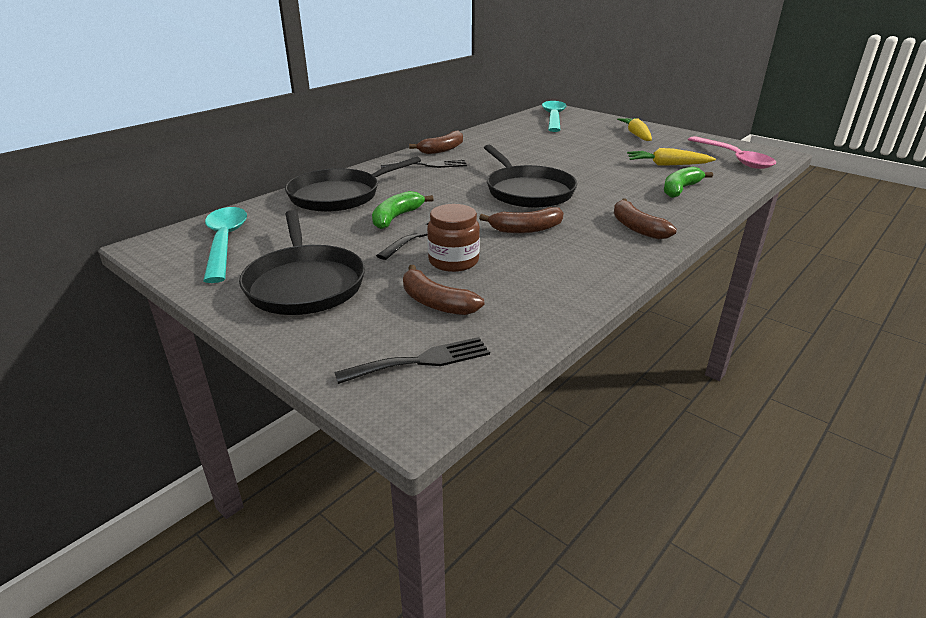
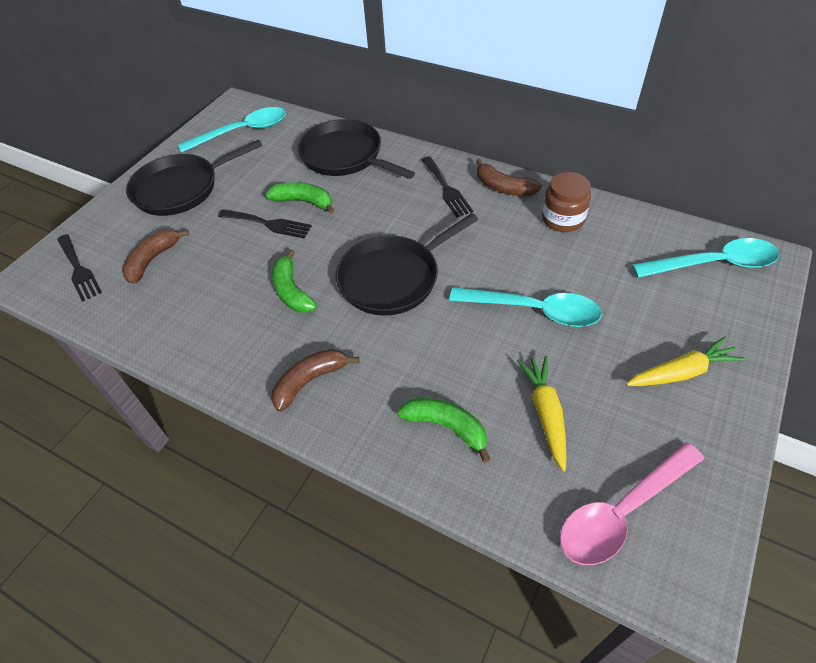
camera: 80 degrees right, 20 degrees up
brown jar [427,204,480,272] -> brown jar moved to [542,172,591,232]
brown banana [479,207,563,233] -> green banana [272,249,317,313]
none -> turquoise spoon [449,287,602,327]

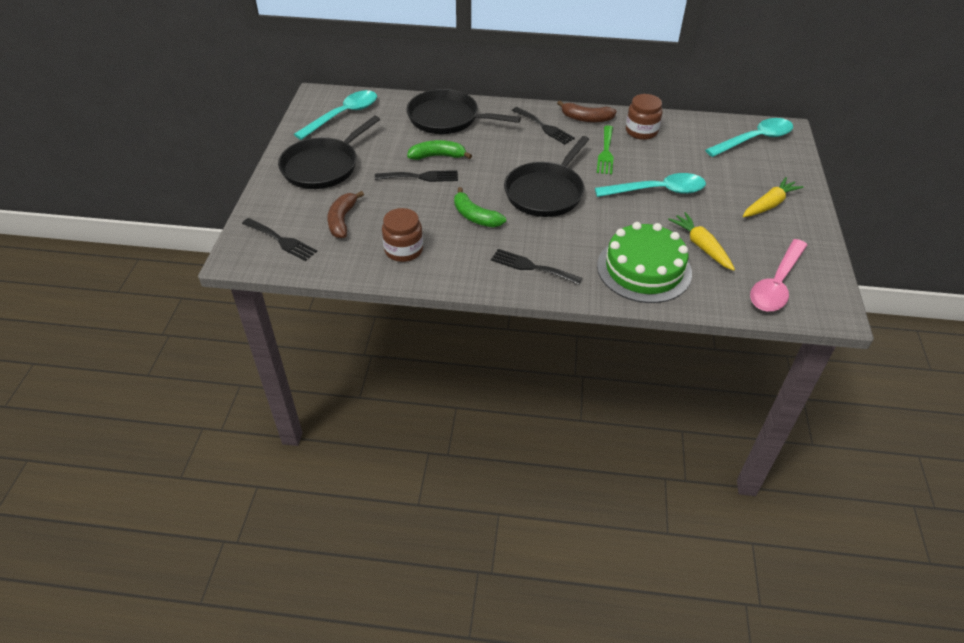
camera: 25 degrees left, 5 degrees down
brown banana [271,349,359,412] -> black fork [491,249,583,285]
green banana [397,398,490,463] -> green cake [597,222,692,303]
none -> brown jar [382,208,423,262]
none -> green fork [597,125,614,175]

